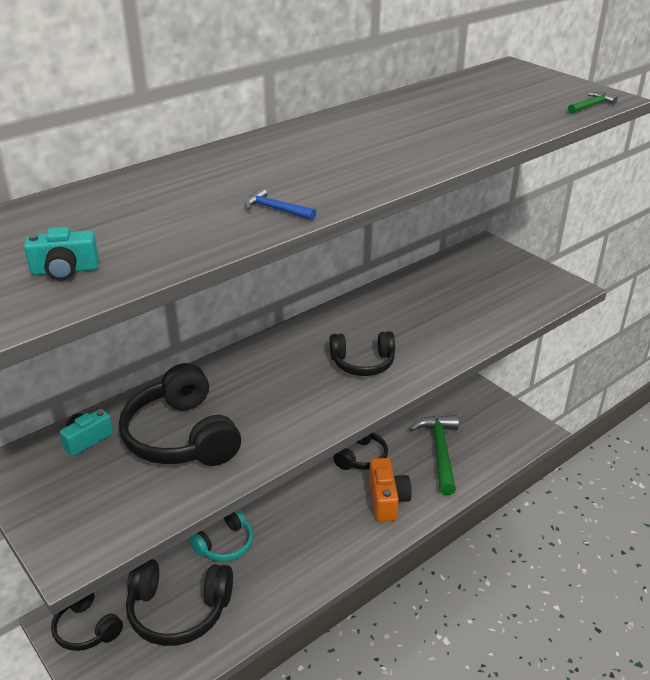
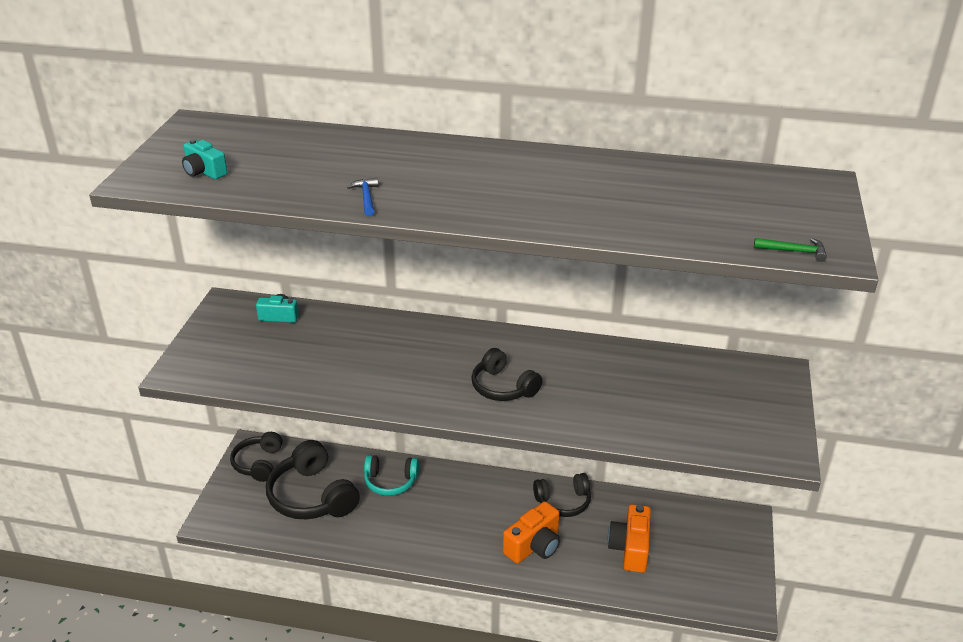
camera: 50 degrees right, 0 degrees up
black headphones [119,363,241,466] -> none
green hammer [410,415,459,495] -> orange camera [608,504,651,573]

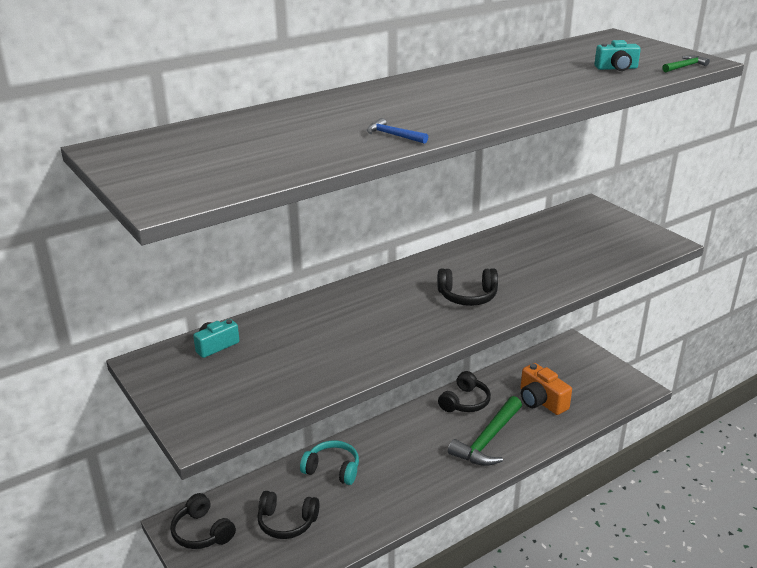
camera: 45 degrees left, 5 degrees down
turquoise camera [182,139,227,179] -> turquoise camera moved to [595,40,641,71]
black headphones [266,440,360,519] -> black headphones [257,491,320,539], size x0.62
turquoise headphones [364,455,419,496] -> turquoise headphones turned 120 degrees counterclockwise [300,440,359,485]
orange camera [503,501,560,564] -> green hammer [448,396,522,466]

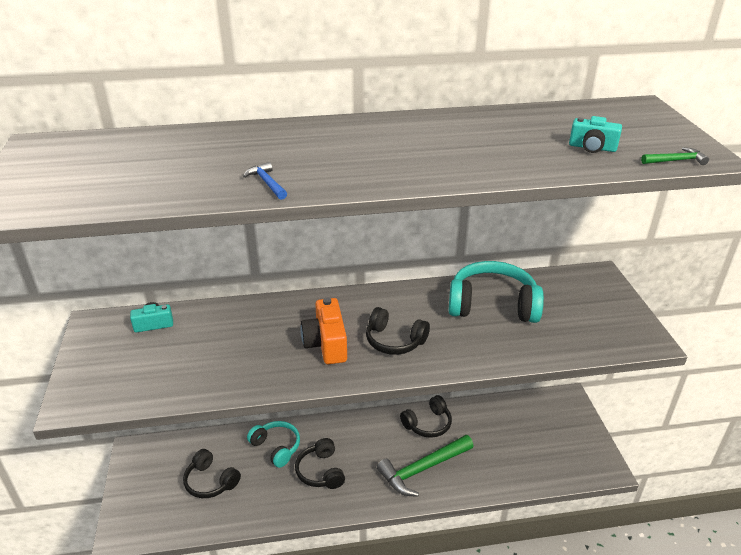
camera: 25 degrees right, 5 degrees up
black headphones [171,493,236,549] -> black headphones moved to [295,438,345,489]
orange camera [520,363,572,415] -> orange camera moved to [301,298,347,364]
none -> turquoise headphones [449,261,544,323]

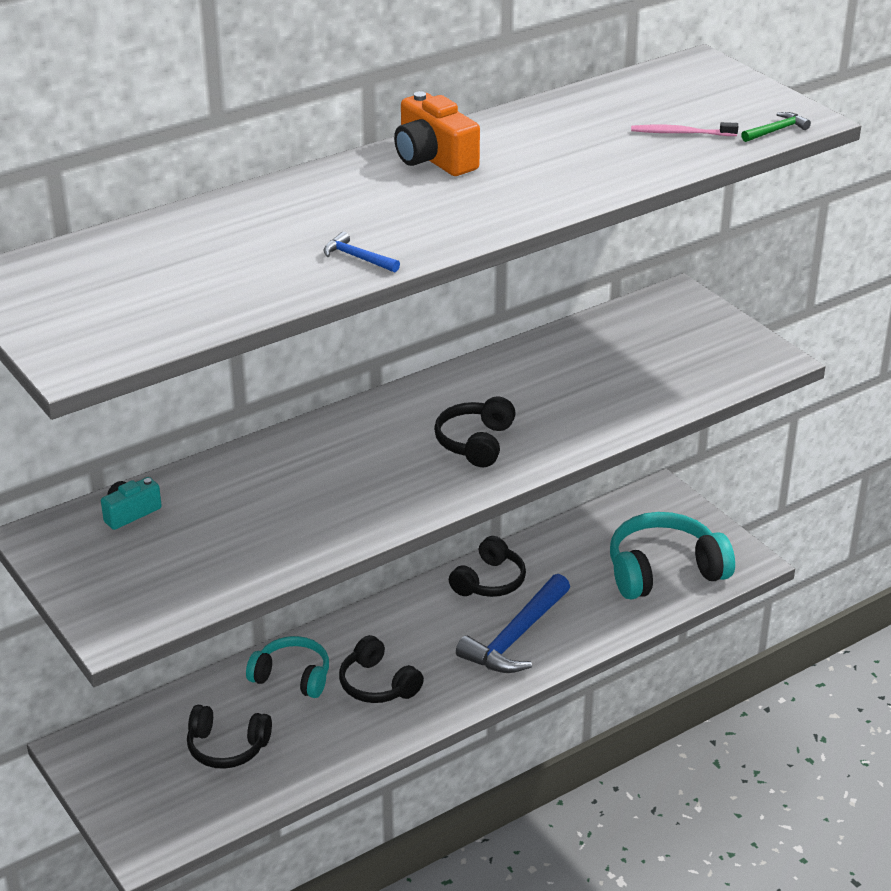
camera: 25 degrees left, 0 degrees up
orange camera [301,298,347,364] -> orange camera moved to [394,91,480,176]
black headphones [366,307,430,355] -> black headphones turned 105 degrees clockwise [434,396,516,467]
green hammer [377,435,474,497] -> blue hammer [456,574,570,673]
turquoise headphones [449,261,544,323] -> turquoise headphones moved to [610,512,735,600]
turquoise camera [569,116,622,153] -> pink toothbrush [631,122,738,136]

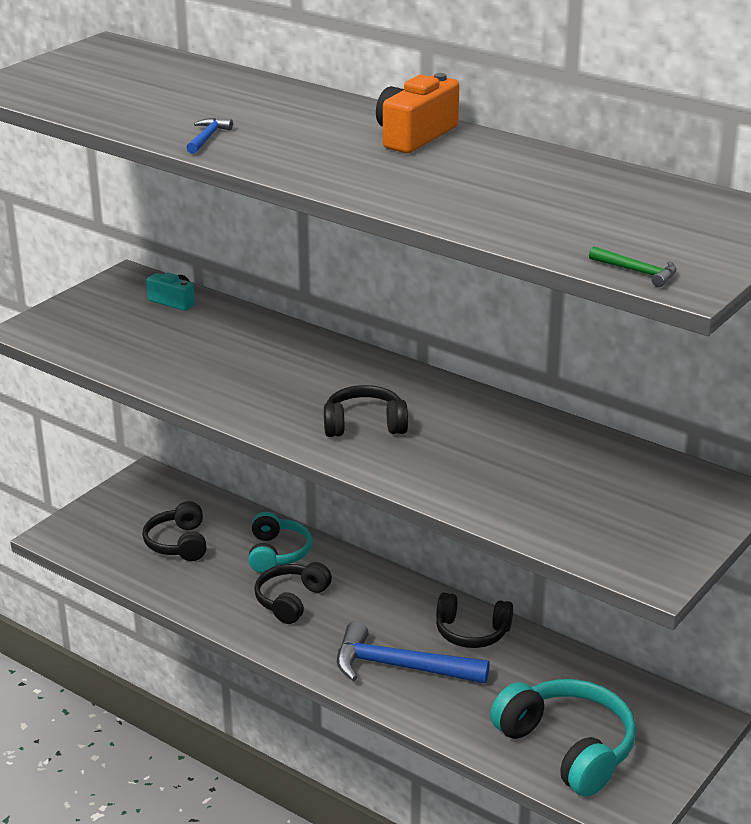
camera: 70 degrees right, 5 degrees down
pink toothbrush [631,122,738,136] -> none

